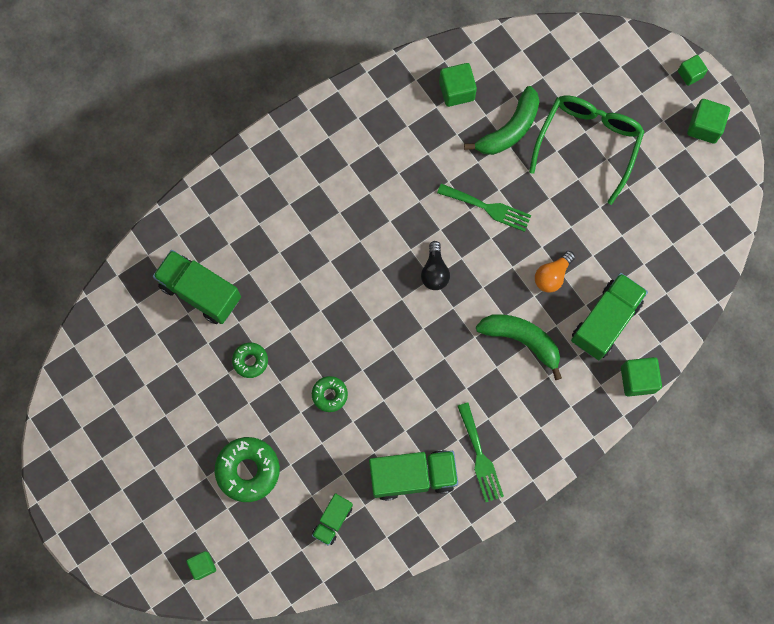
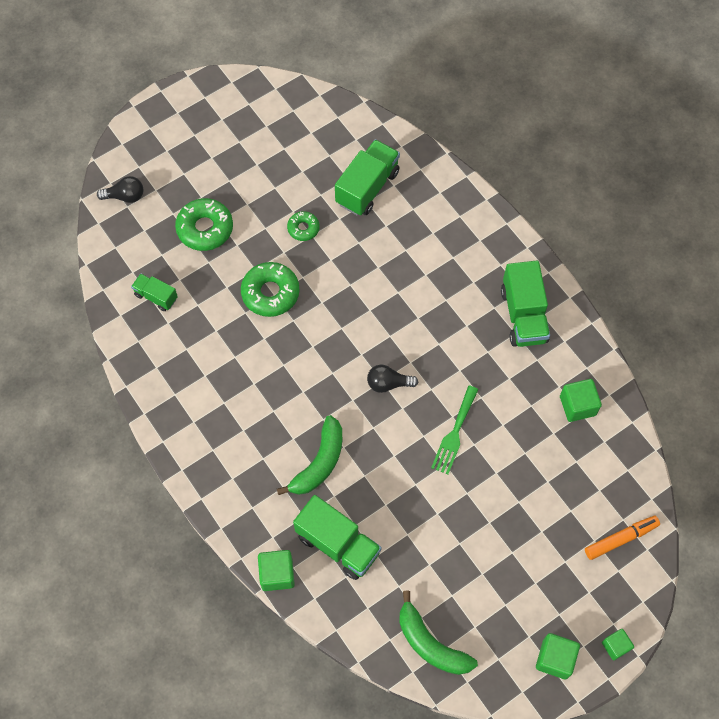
camera: 90 degrees right, 10 degrees down
green cube [186,551,216,580] -> black light bulb [97,176,143,203]
green donut [312,376,348,412] -> green donut [241,262,300,317], size x1.76
green truck [369,450,458,501] -> green truck moved to [501,261,550,347]
green fork [457,402,504,502] -> none
green banana [464,86,540,155] -> green banana moved to [399,591,478,675]
green glasses [529,95,645,205] -> none
orange light bulb [535,251,575,293] -> none
none -> orange marker [585,516,660,560]

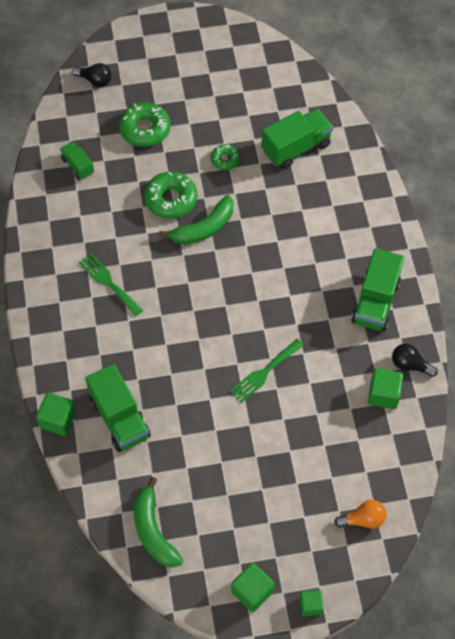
camera: 25 degrees right, 5 degrees down
green banana [277,415,342,495] -> green banana moved to [159,195,233,245]
black light bulb [367,365,418,393] -> black light bulb moved to [392,344,438,377]
orange marker [585,516,660,560] -> orange light bulb [334,500,386,528]
none -> green fork [79,253,143,316]

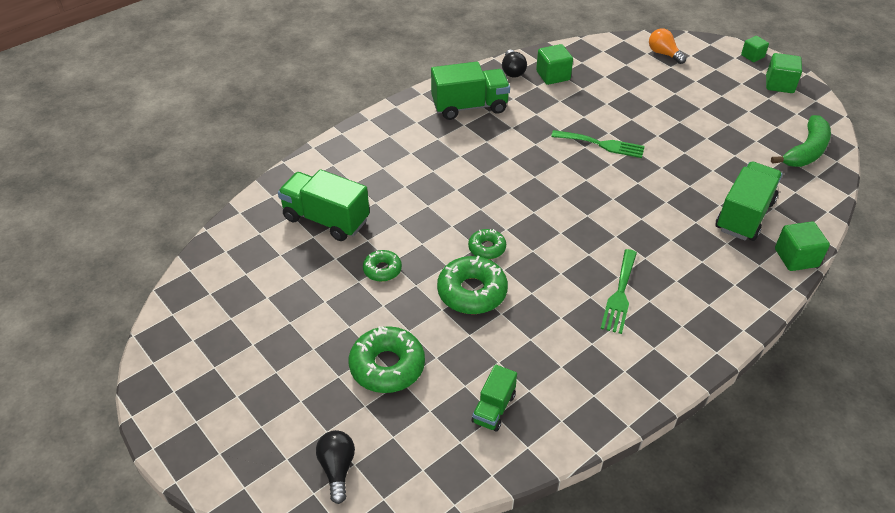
camera: 120 degrees left, 15 degrees down
green banana [159,195,233,245] -> green donut [468,229,506,259]

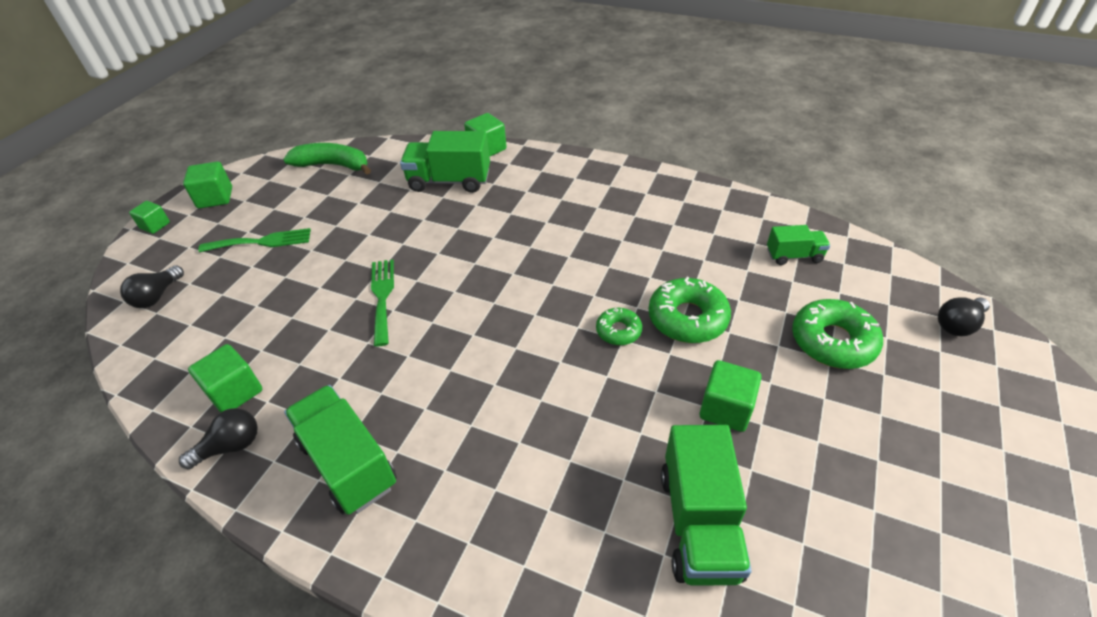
camera: 115 degrees left, 0 degrees up
green donut [363,250,402,282] -> green cube [699,360,762,432]
green fork [601,249,637,334] -> green fork moved to [198,228,311,252]
orange light bulb [649,28,686,64] -> black light bulb [120,265,184,308]

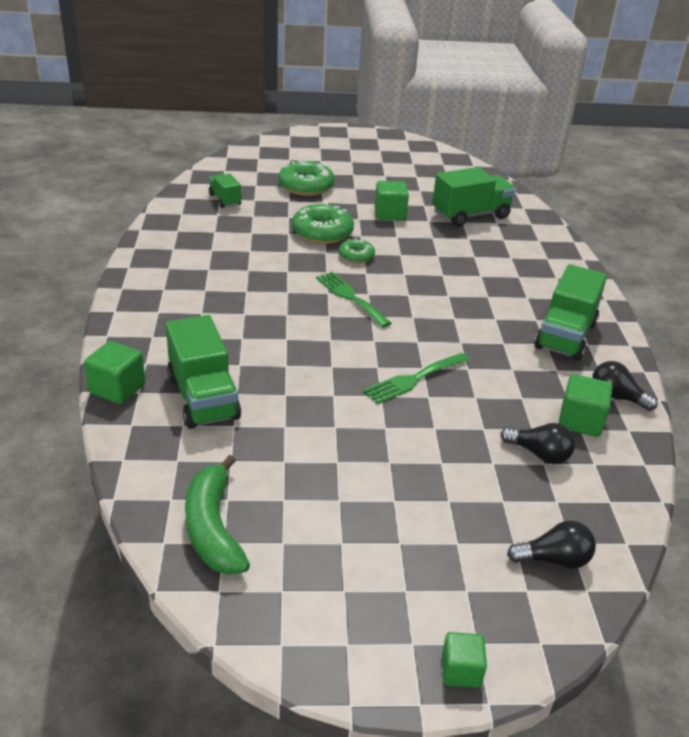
camera: 120 degrees left, 10 degrees down
green cube [183,162,232,208] -> none
green fork [198,228,311,252] -> green fork moved to [316,272,392,328]
black light bulb [938,297,990,336] -> black light bulb moved to [501,423,575,464]

